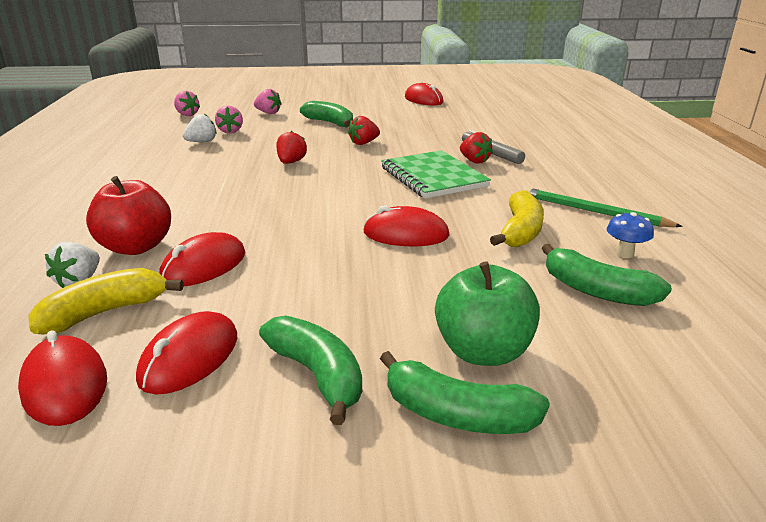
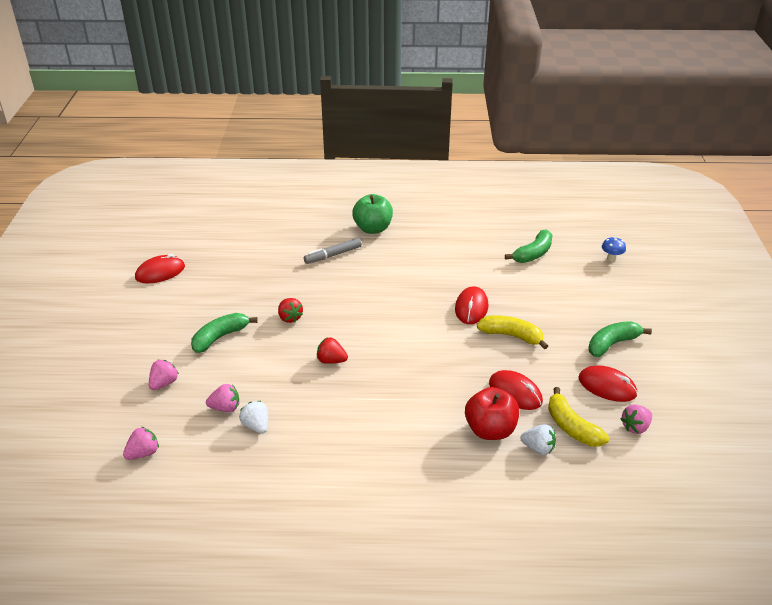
camera: 85 degrees left, 10 degrees up
red mouse [18,330,107,426] -> pink strawberry [621,405,652,434]
green banana [380,351,550,434] -> none
green notebook [381,150,491,199] -> none
green apple [435,261,540,366] -> green apple moved to [352,194,393,234]
red strawberry [460,132,493,164] -> none
yellow banana [490,191,544,247] -> yellow banana moved to [477,315,548,349]
green pencil [524,188,683,227] -> none
blue mushroom [606,212,654,258] -> blue mushroom moved to [602,237,626,262]

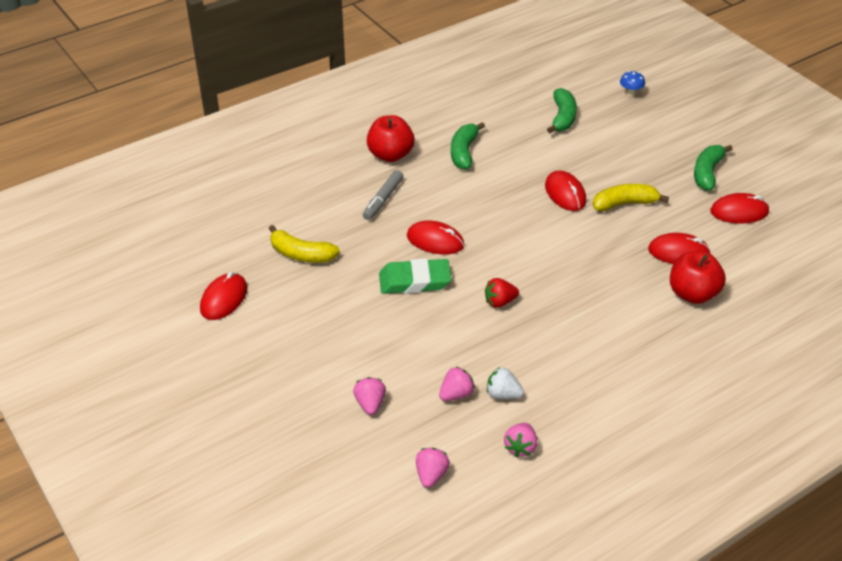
camera: 35 degrees left, 5 degrees up
green banana [191,313,258,353] -> green banana moved to [451,122,485,170]
red strawberry [278,298,303,323] -> green eraser [379,258,451,294]
green apple [352,194,393,234] -> red apple [367,115,414,162]
white strawberry [520,424,556,455] -> none
yellow banana [548,387,609,447] -> yellow banana moved to [269,225,340,263]
pink strawberry [621,405,652,434] -> pink strawberry moved to [504,423,537,457]
none -> red mouse [407,220,465,255]

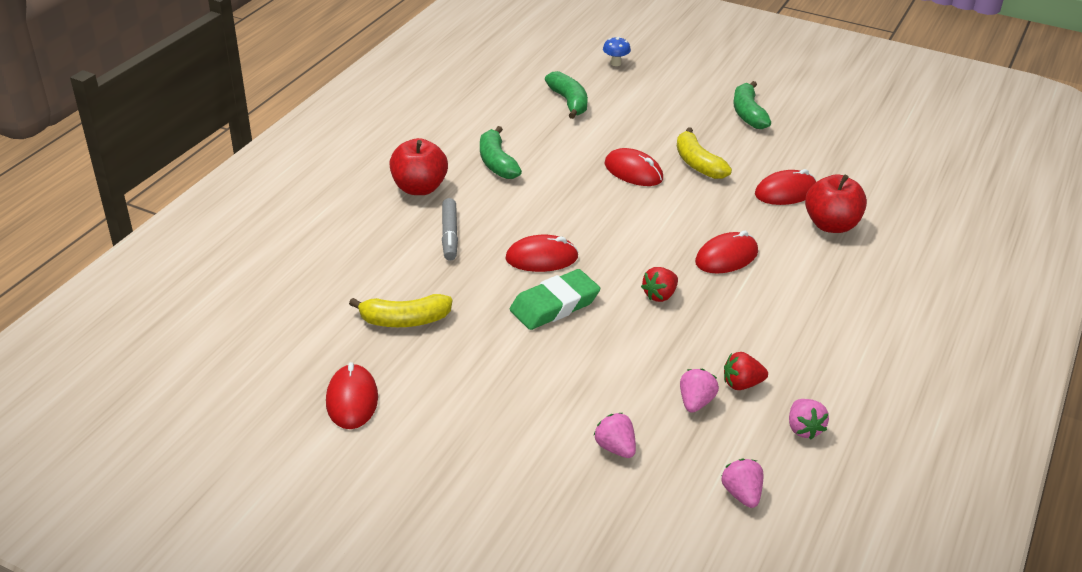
camera: 30 degrees left, 5 degrees down
white strawberry [487,367,524,399] -> red strawberry [724,352,768,390]
yellow banana [593,184,669,211] -> yellow banana turned 75 degrees counterclockwise [677,127,732,179]
red mouse [710,193,770,224] -> red mouse moved to [695,231,758,274]

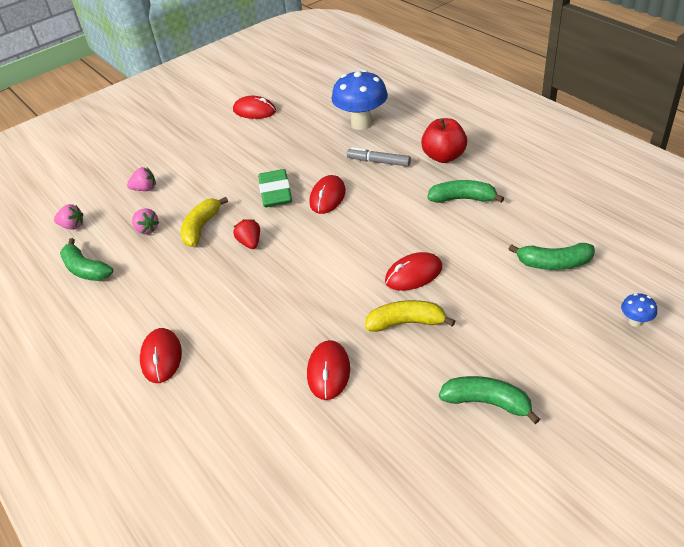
camera: 120 degrees right, 5 degrees up
yellow banana [349,294,452,327] -> yellow banana moved to [181,197,228,247]
red mouse [695,231,758,274] -> red mouse moved to [140,328,182,383]
red strawberry [724,352,768,390] -> none
pink strawberry [789,399,829,439] -> green banana [60,238,113,281]
red apple [805,174,867,233] -> none
none -> blue mushroom [332,70,388,130]

